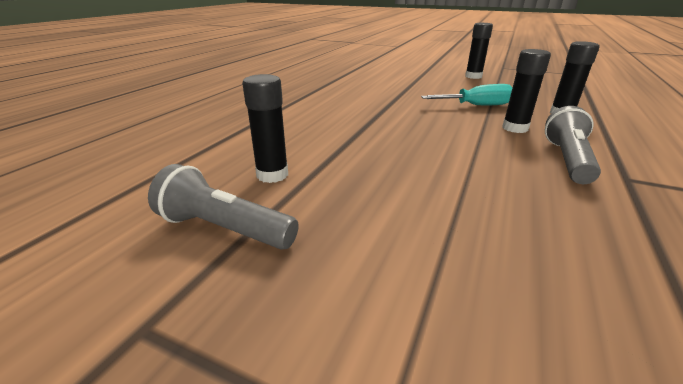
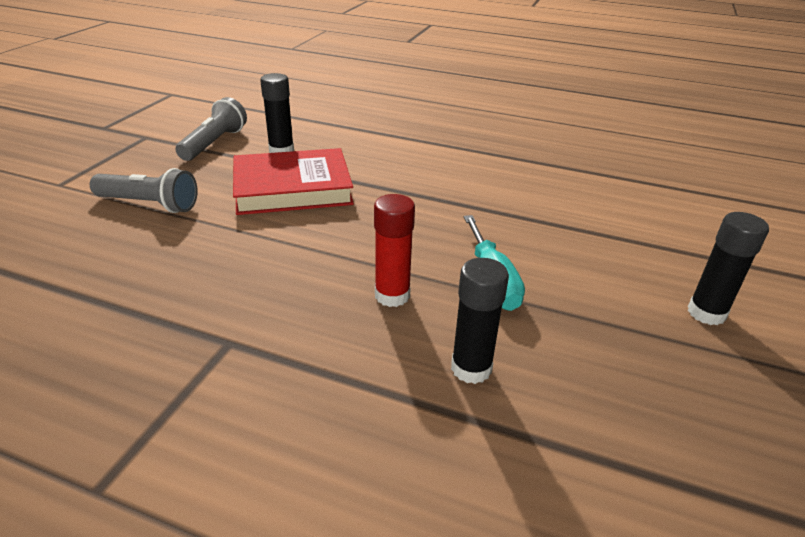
camera: 85 degrees right, 5 degrees up
black glue stick [502,49,551,133] -> red glue stick [374,194,415,307]
grey flashlight [545,106,601,184] -> grey flashlight moved to [90,168,198,213]
none -> red book [233,148,354,215]

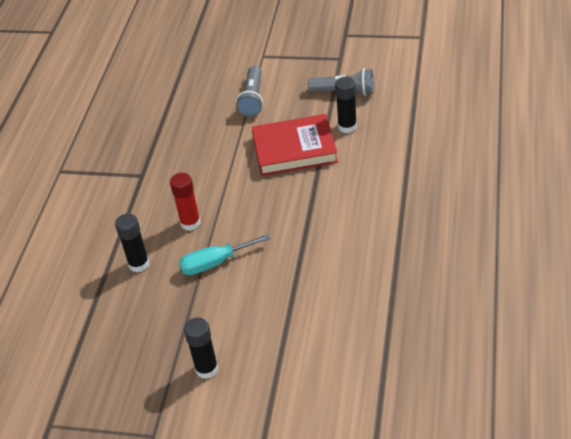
camera: 85 degrees right, 10 degrees up
red book [233,148,354,215] -> red book turned 75 degrees counterclockwise [252,114,338,176]

